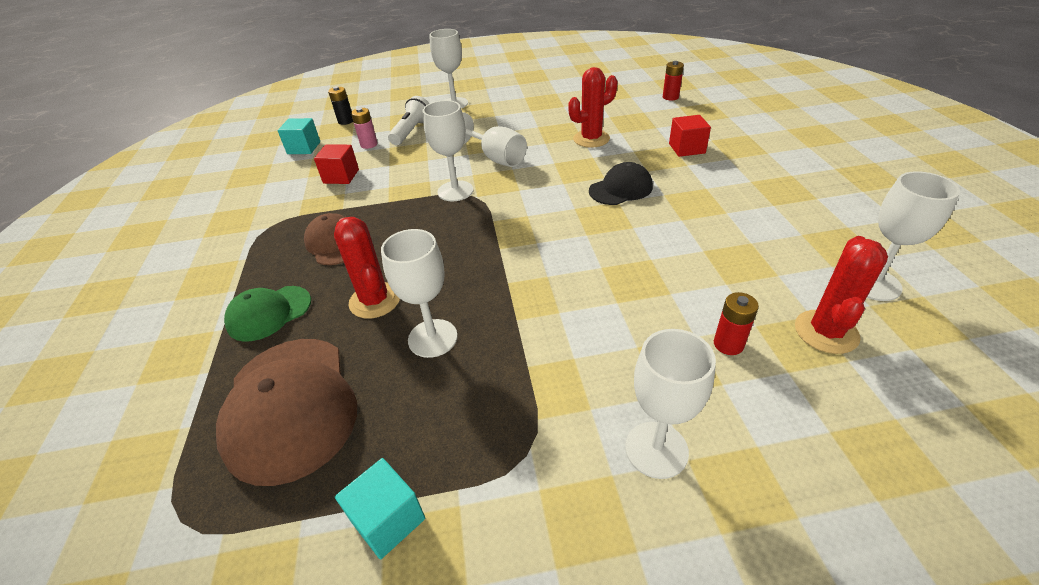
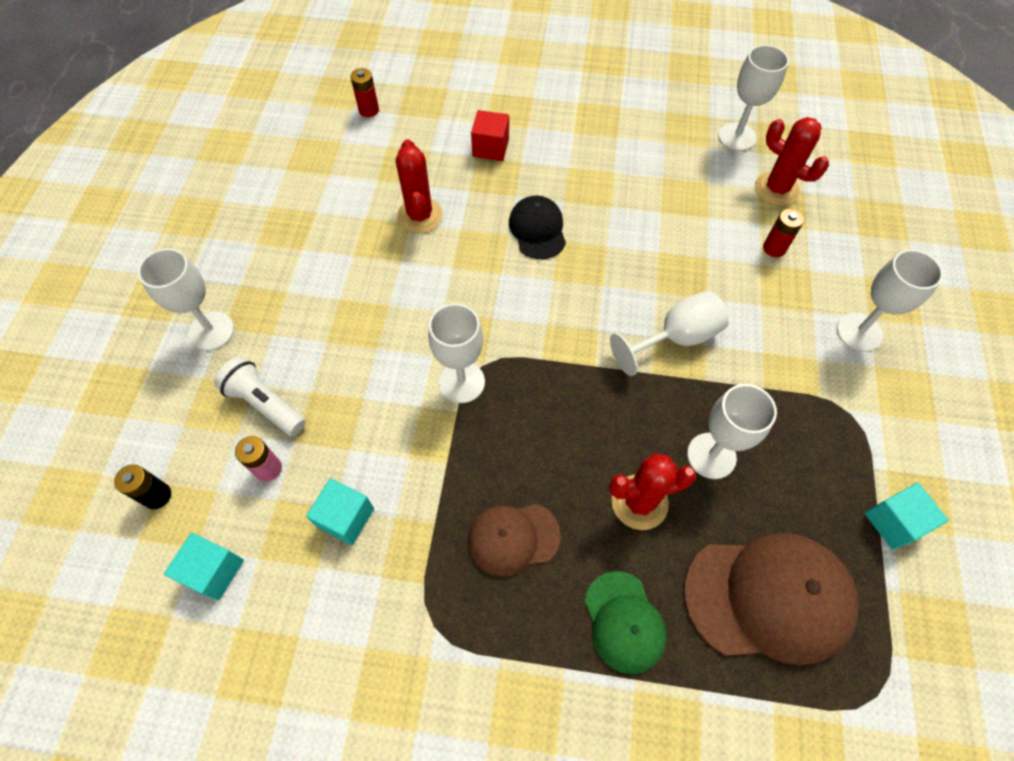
camera: 75 degrees left, 20 degrees up
red cube [314,144,359,184] -> turquoise cube [306,479,374,545]
white goblet [462,112,527,167] -> white goblet moved to [610,291,729,376]

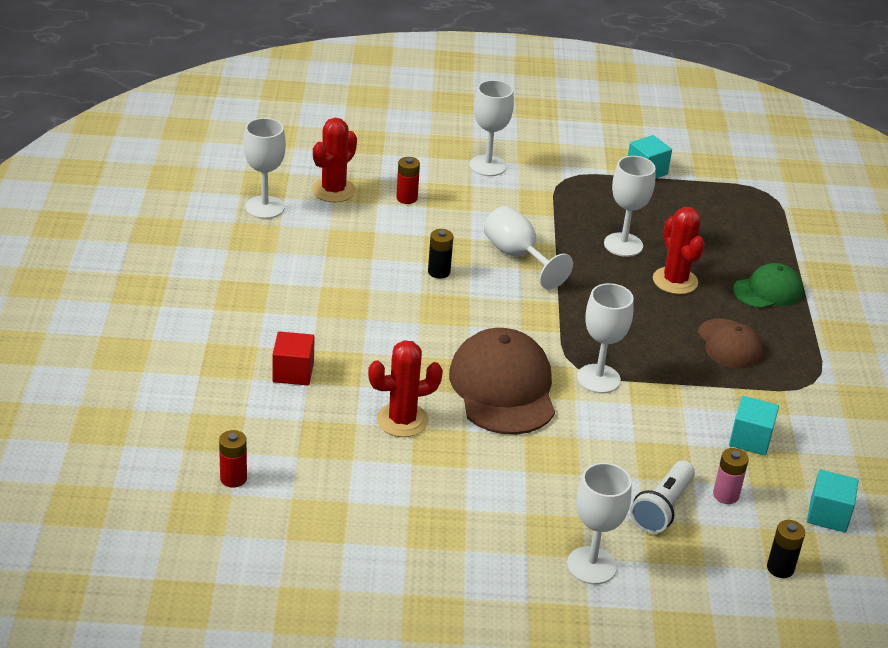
camera: 100 degrees left, 25 degrees down
black cap [509,195,566,259] -> none
brown cap [684,533,859,666] -> brown cap moved to [449,328,555,435]
none -> black battery [428,229,453,279]

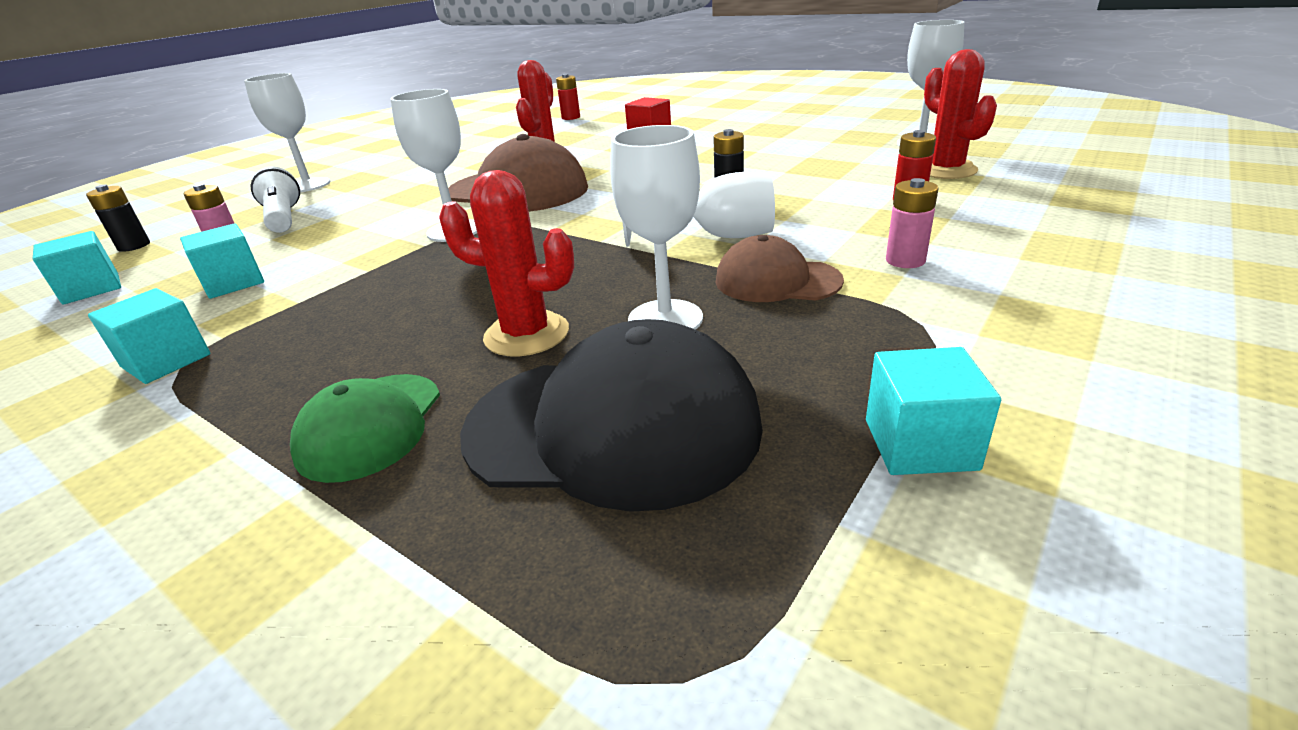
camera: 130 degrees right, 5 degrees down
white goblet [470,80,514,176] -> none
brown cap [698,319,763,369] -> brown cap moved to [716,235,844,302]
none -> turquoise cube [88,288,211,384]
none -> black cap [460,319,763,512]
none -> pink battery [886,178,939,268]

